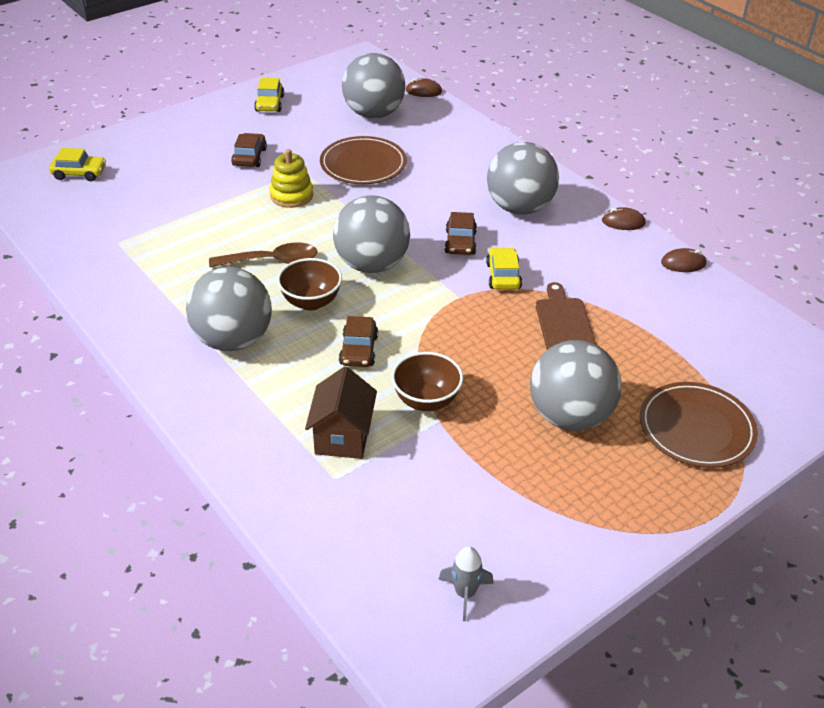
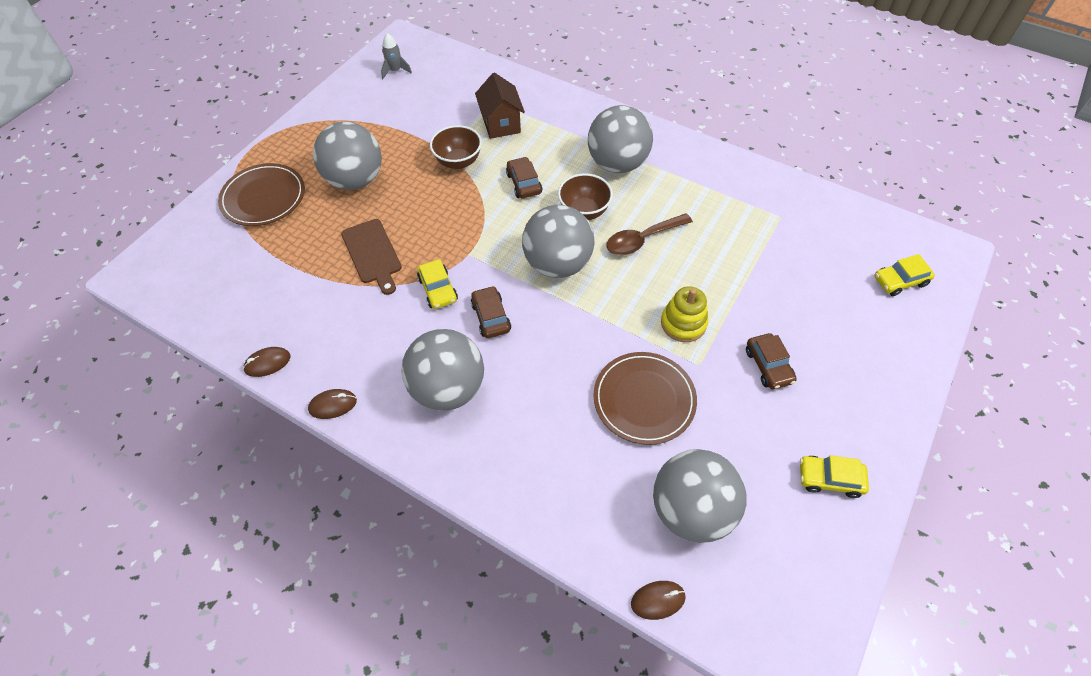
camera: 160 degrees right, 15 degrees up
yellow car [254,78,284,112] -> yellow car turned 60 degrees counterclockwise [800,455,869,498]

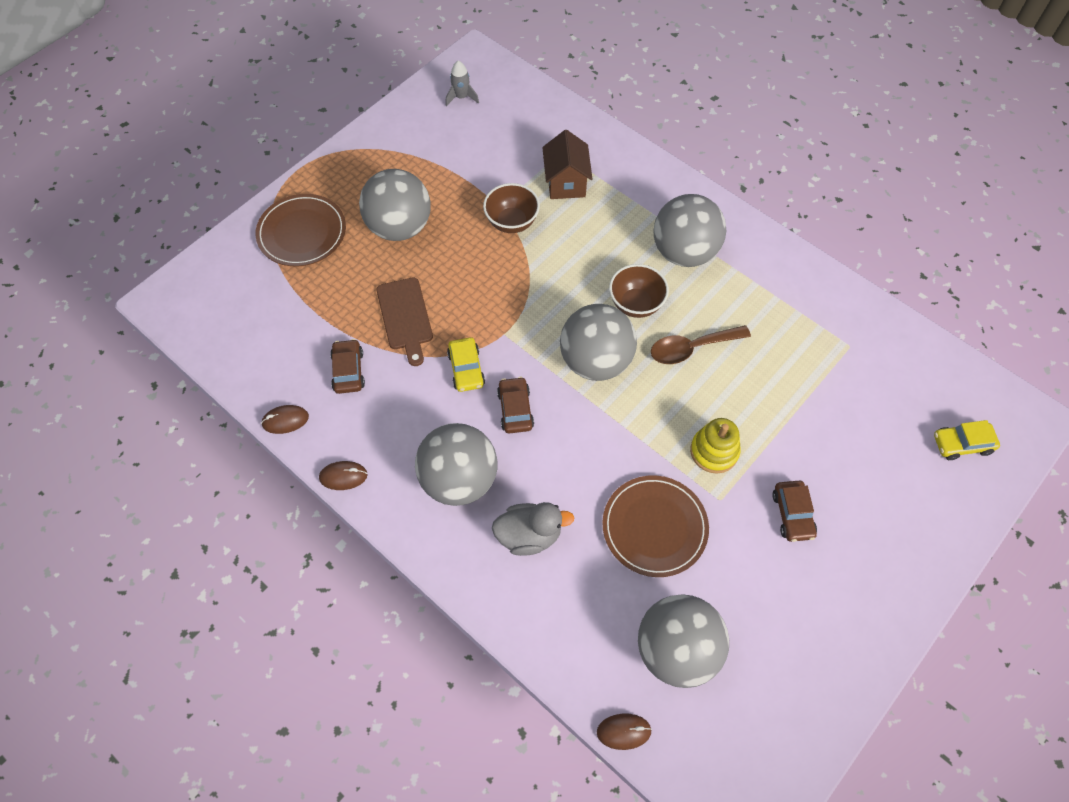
camera: 10 degrees right, 5 degrees up
brown car [506,157,542,198] -> brown car moved to [330,339,365,394]
yellow car [800,455,869,498] -> none
none -> grey duck [492,502,575,556]

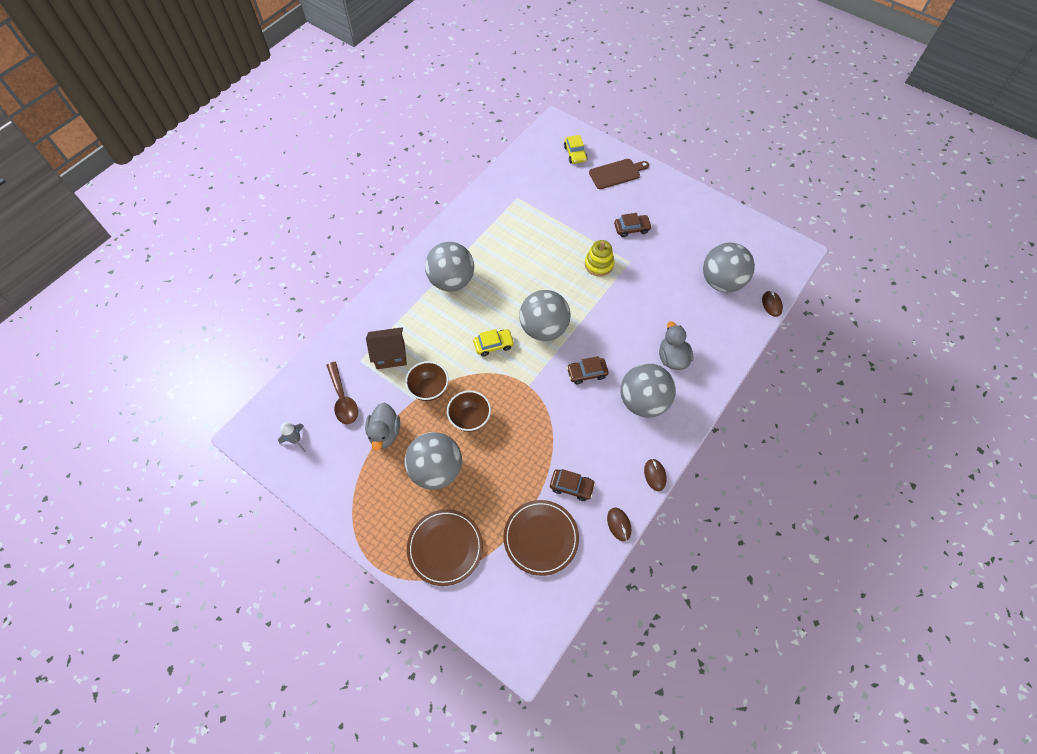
camera: 95 degrees left, 0 degrees up
brown car [330,339,365,394] -> brown car turned 150 degrees counterclockwise [550,469,596,501]
brown cutting board [376,277,433,366] -> brown cutting board moved to [589,159,649,189]
yellow car [447,337,485,392] -> yellow car moved to [473,329,514,357]
brown plate [602,475,709,577] -> brown plate moved to [503,500,579,576]
brown bowl [609,264,669,318] -> brown bowl moved to [447,391,491,432]
brown spoon [651,325,751,364] -> brown spoon moved to [326,362,358,424]
none -> grey duck [365,403,400,450]

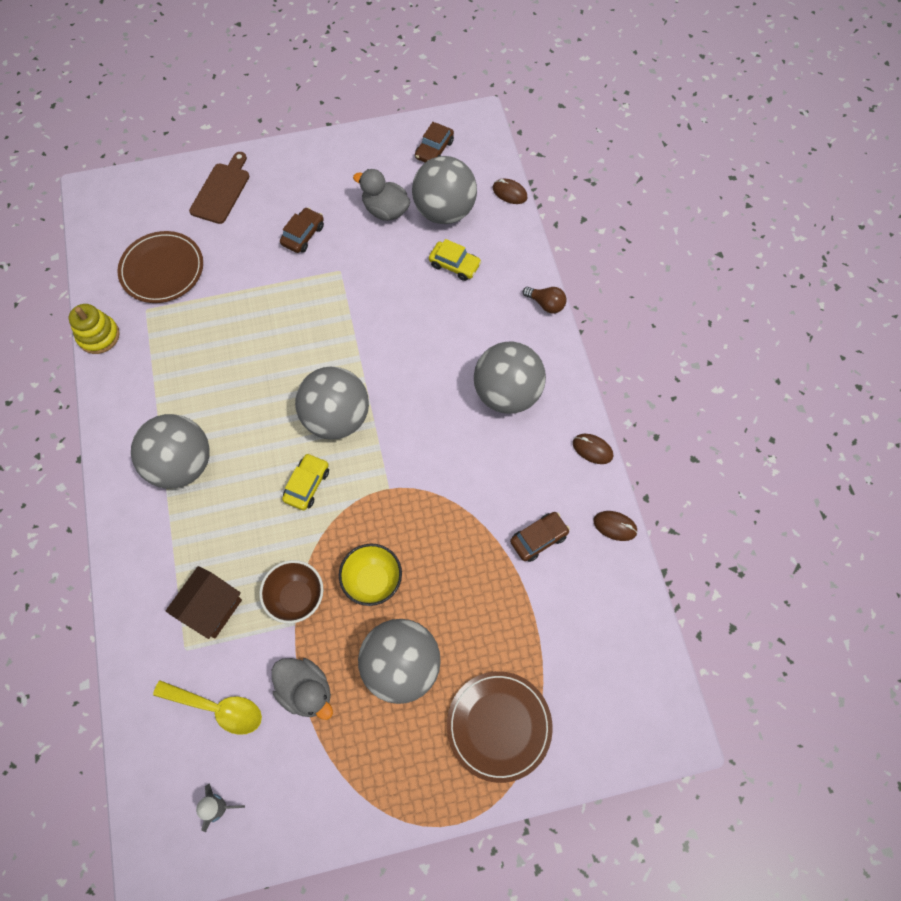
camera: 50 degrees left, 5 degrees up
brown spoon [326,362,358,424] -> yellow spoon [153,681,262,735]
brown bowl [447,391,491,432] -> yellow bowl [339,544,402,606]
brown plate [503,500,579,576] -> brown plate moved to [117,231,203,303]
yellow car [564,135,587,164] -> yellow car moved to [429,239,481,281]
brown car [567,356,609,384] -> brown car moved to [415,122,454,162]
yellow stacking toy [585,240,614,276] -> yellow stacking toy moved to [69,304,120,354]
grey duck [659,321,693,370] -> grey duck moved to [353,169,410,221]
none -> brown light bulb [523,287,567,314]

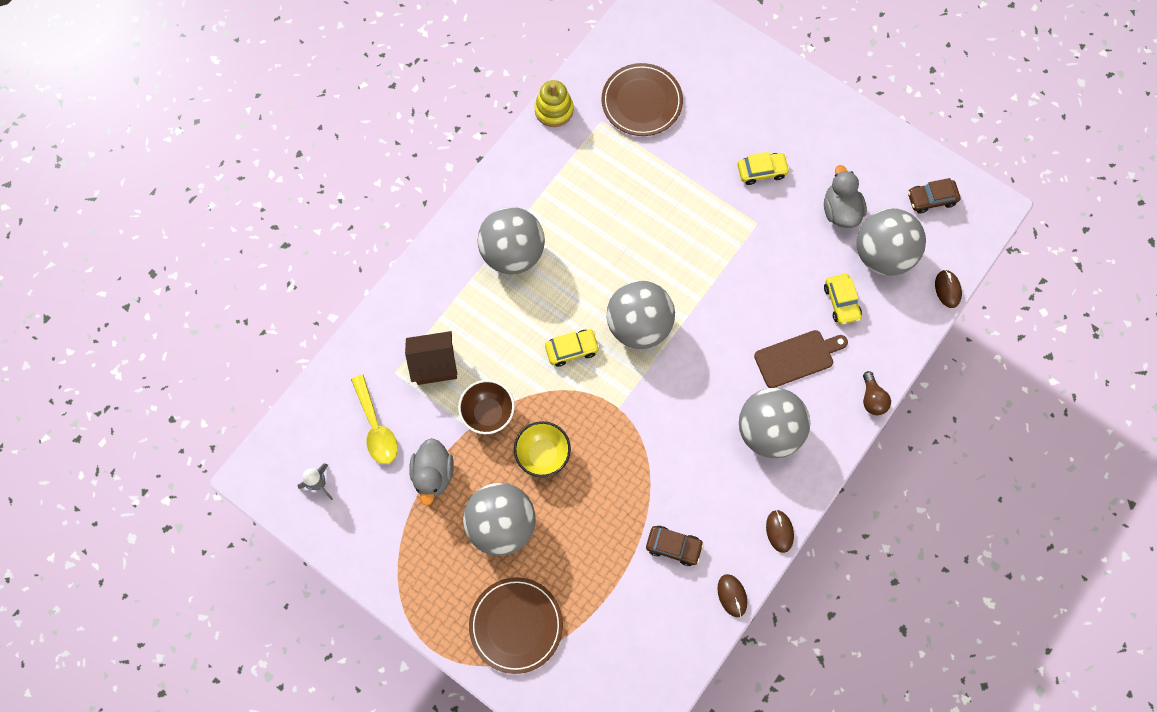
camera: 50 degrees right, 5 degrees up
brown cutting board [189,152,249,224] -> brown cutting board moved to [754,330,848,388]
brown car [280,207,324,253] -> yellow car [738,152,790,185]

